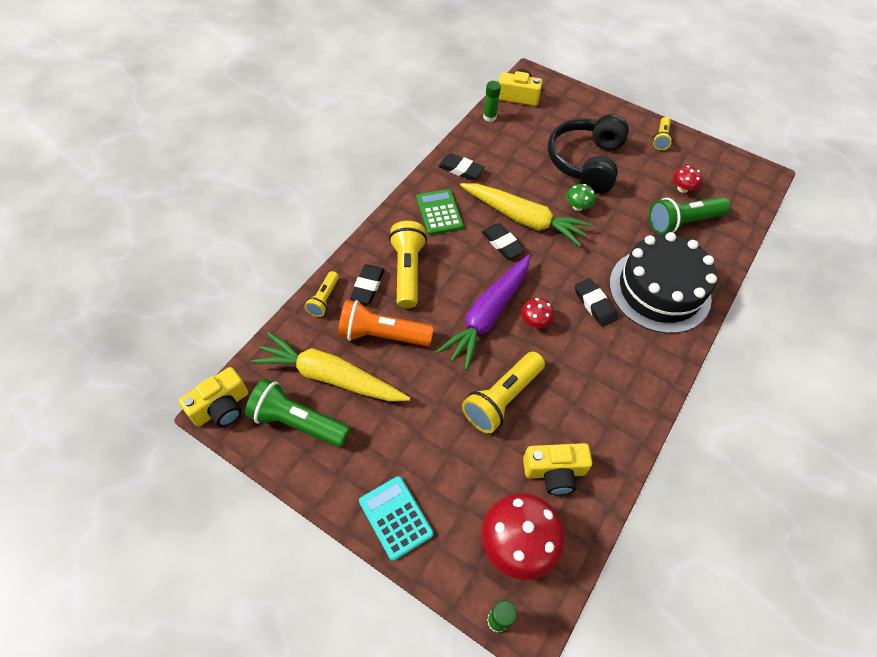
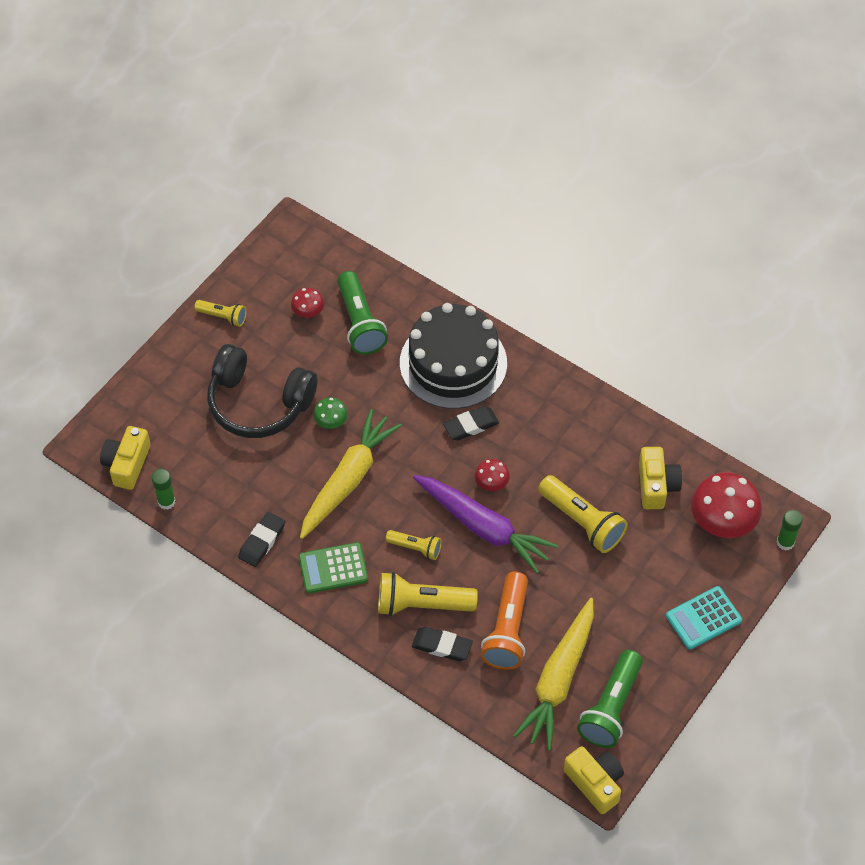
camera: 85 degrees left, 0 degrees up
yellow flashlight [304,271,339,317] -> yellow flashlight moved to [385,530,442,560]
black eraser [482,223,525,259] -> none

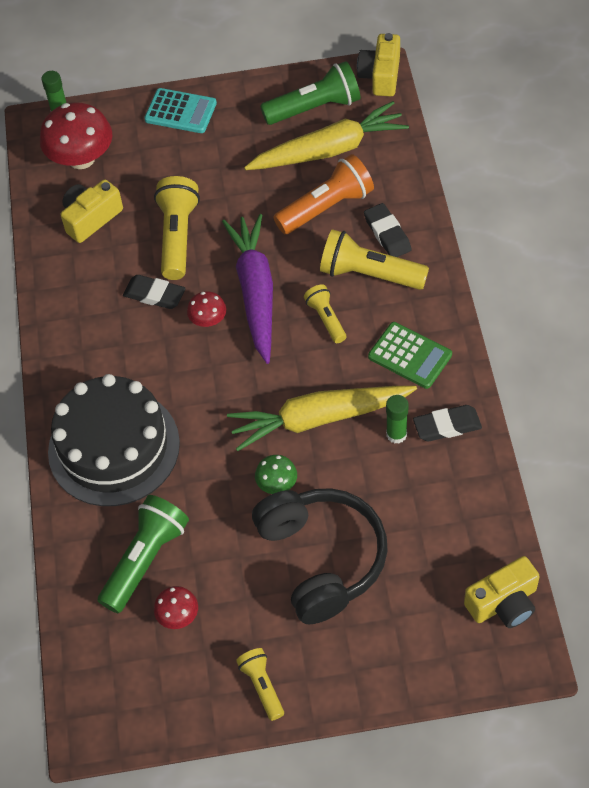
camera: 130 degrees left, 0 degrees up
green glue stick [152,469,176,510] -> green glue stick moved to [386,395,409,443]
yellow flashlight [378,572,478,616] -> yellow flashlight turned 150 degrees clockwise [320,229,429,290]
black eraser [443,406,499,441] -> black eraser moved to [123,275,186,309]

